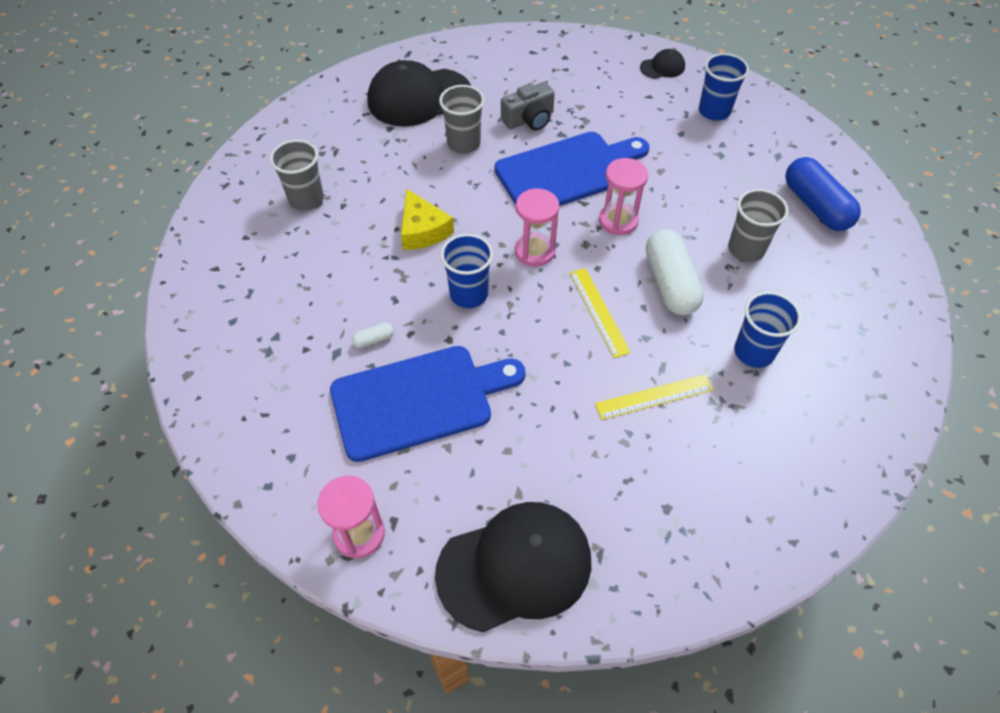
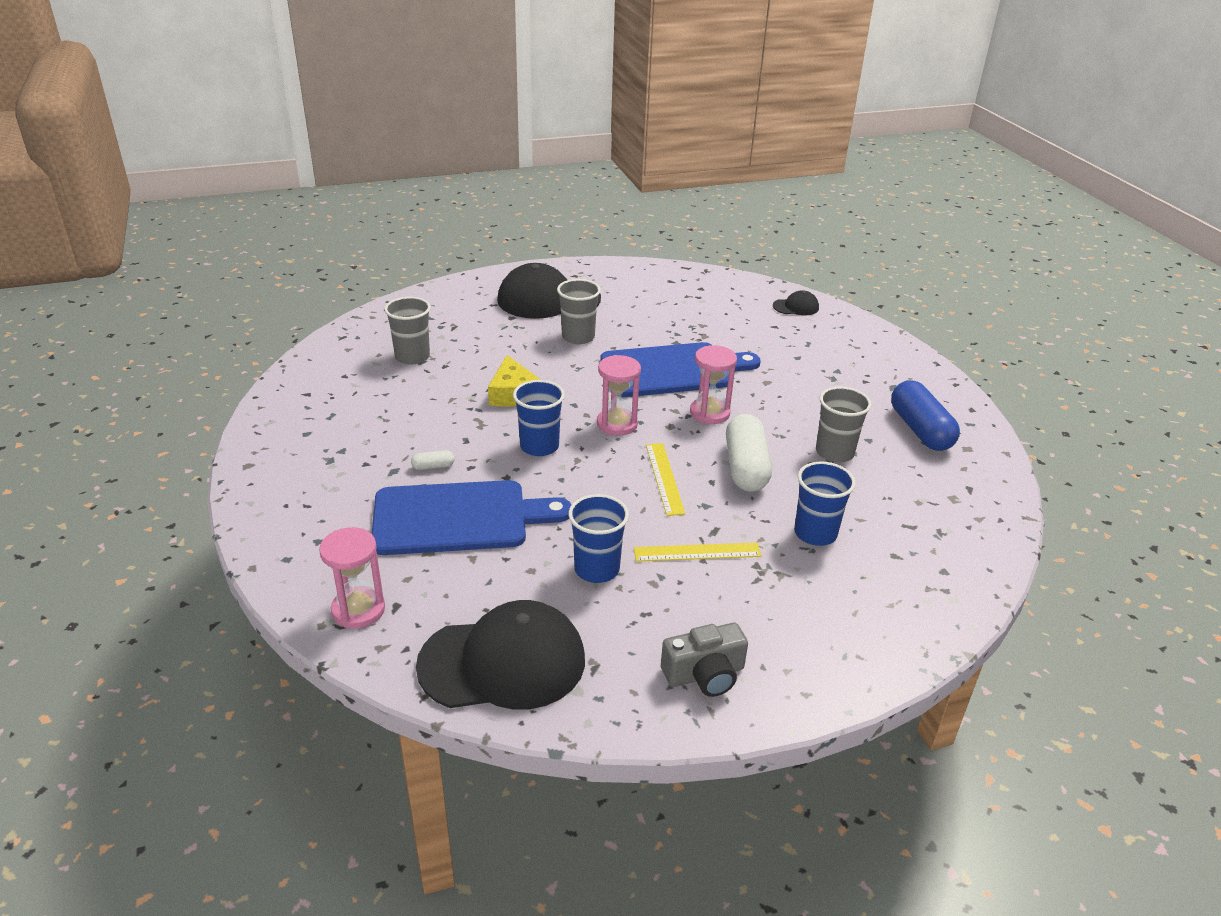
camera: 10 degrees right, 20 degrees down
grey camera [501,82,555,131] -> grey camera moved to [661,623,748,697]
blue cup [699,53,749,120] -> blue cup moved to [568,494,629,583]

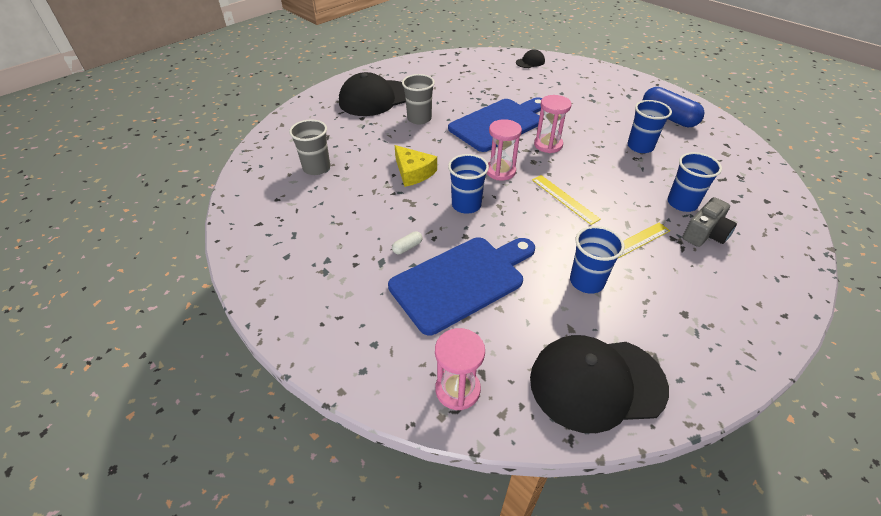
camera: 25 degrees left, 10 degrees up
black cap [416,600,585,709] -> black cap turned 150 degrees counterclockwise [530,335,669,433]
grey camera [661,623,748,697] -> grey camera moved to [682,197,737,247]
white capsule [726,414,772,492] -> none
grey cup [816,387,872,462] -> blue cup [627,100,672,153]

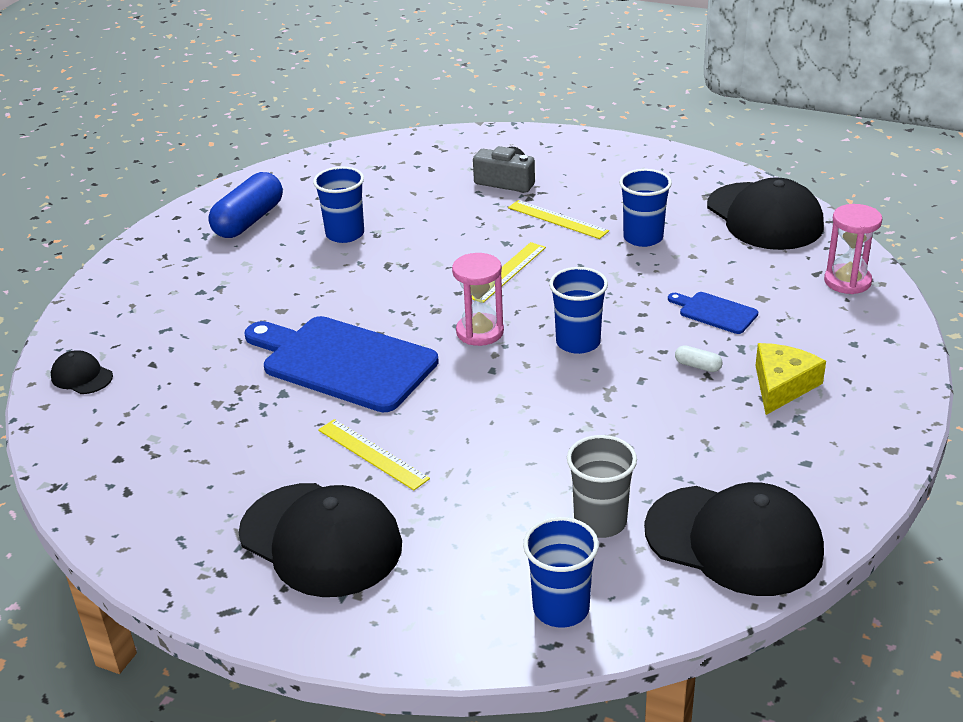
camera: 110 degrees left, 10 degrees down
blue cutting board [388,237,535,335] -> blue cutting board [668,292,758,334], size x0.46
yellow cheese [395,145,437,187] -> yellow cheese moved to [755,343,826,415]
grey cup [402,74,435,124] -> yellow ruler [318,419,430,490]
pink hourglass [534,95,571,153] -> none
blue cup [667,152,722,212] -> blue cup moved to [523,517,599,628]
none -> black cap [644,482,824,596]

